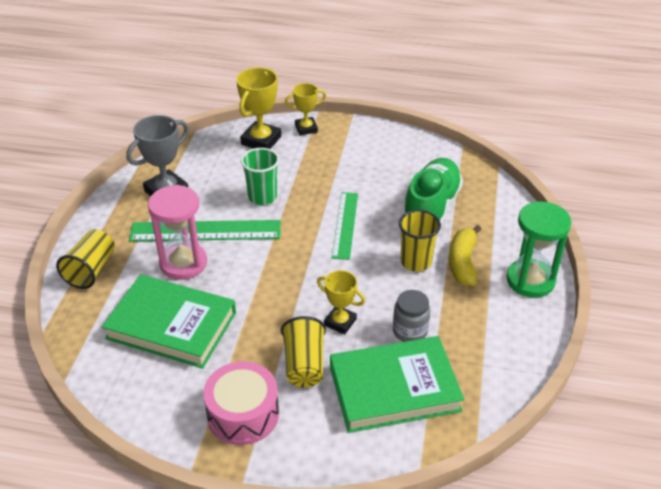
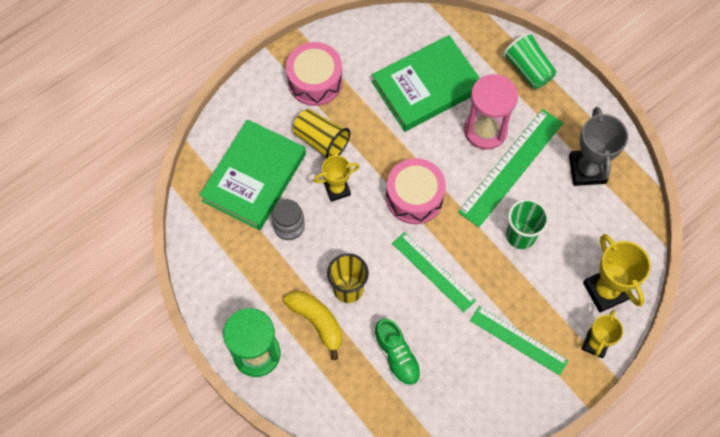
camera: 130 degrees right, 25 degrees up
yellow cup [56,229,115,289] -> green cup [503,32,556,89]
green shoe [402,158,463,225] -> green shoe [374,319,421,386], size x0.61
none -> pink drum [386,158,446,224]
none -> green ruler [470,306,569,376]

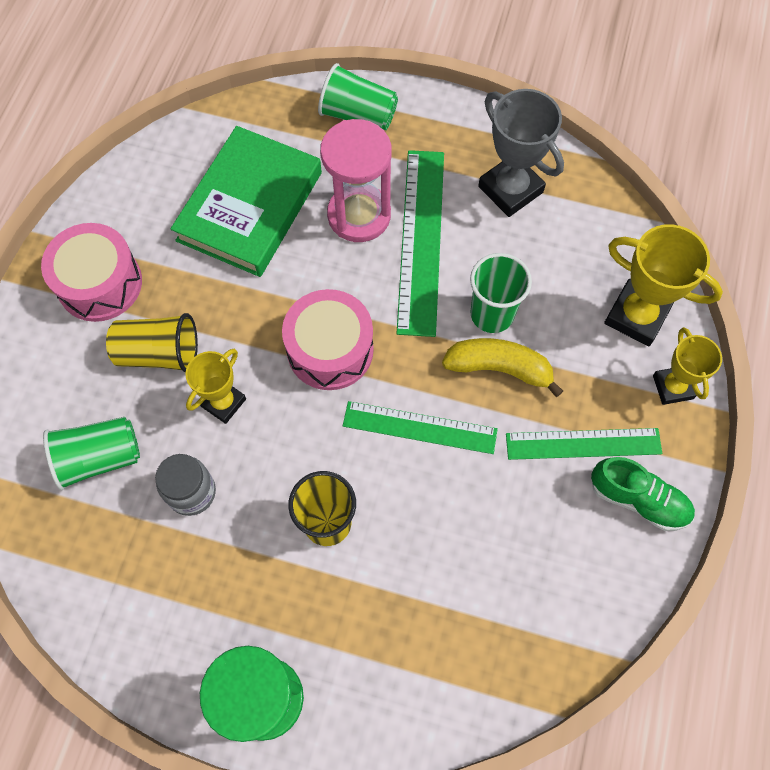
camera: 35 degrees left, 0 degrees up
green book [199,119,306,230] -> green cup [43,417,140,490]
yellow banana [283,291,342,360] -> yellow banana moved to [442,338,563,397]
green shoe [374,319,421,386] -> green shoe moved to [591,457,695,531]

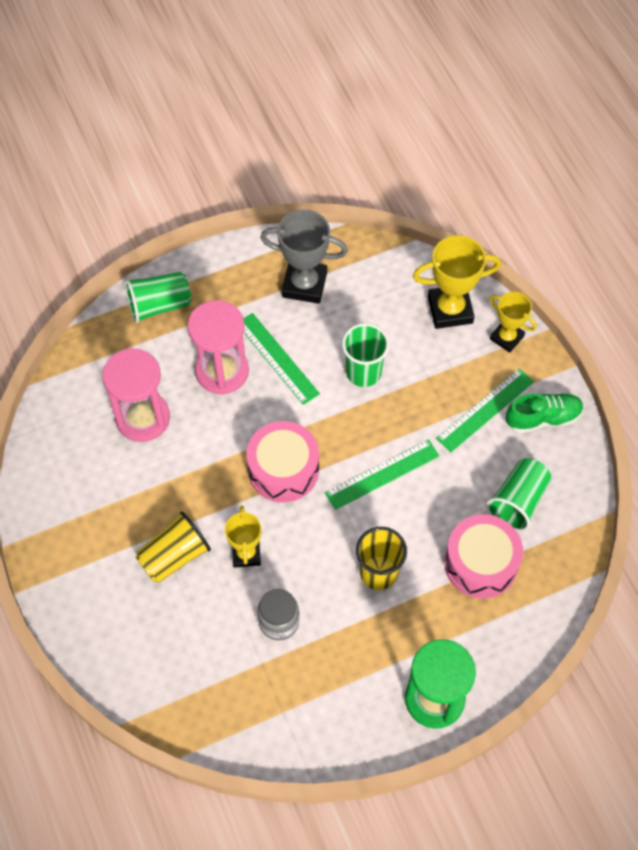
camera: 40 degrees left, 5 degrees down
pink drum [41,223,142,322] -> pink drum moved to [444,514,523,598]
green cup [43,417,140,490] -> green cup moved to [486,458,552,531]
green book [171,126,322,277] -> pink hourglass [102,348,170,442]
green ruler [396,150,444,337] -> green ruler [244,313,320,405], size x0.67
yellow banana [442,338,563,397] -> none

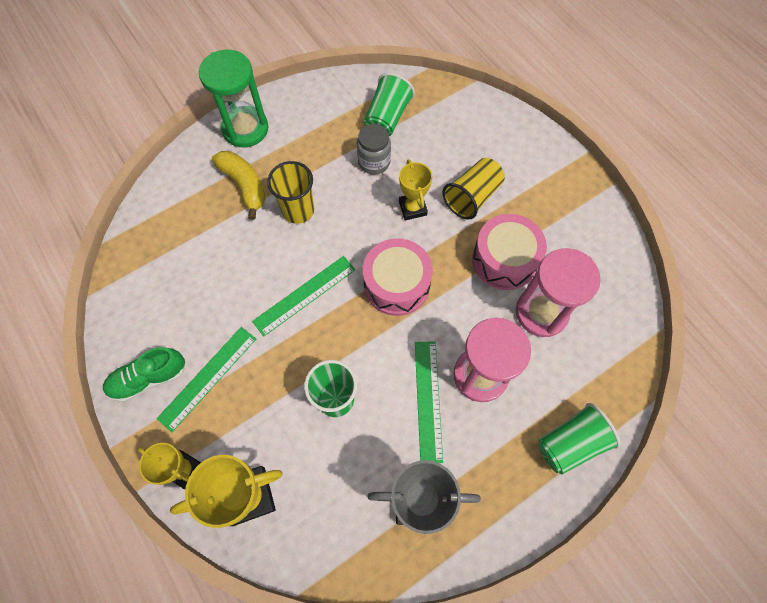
camera: 170 degrees right, 5 degrees up
green ruler [244,313,320,405] -> green ruler turned 45 degrees clockwise [415,341,443,463]
pink drum [444,514,523,598] -> pink drum moved to [472,214,547,290]
green cup [486,458,552,531] -> green cup moved to [364,73,415,136]
none -> yellow banana [212,151,265,220]

